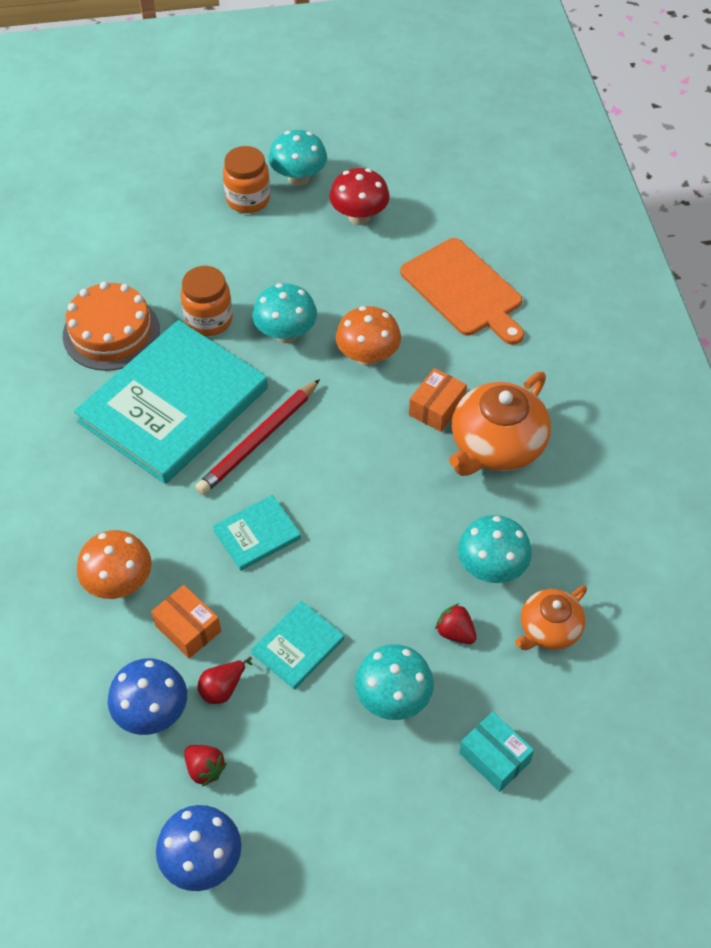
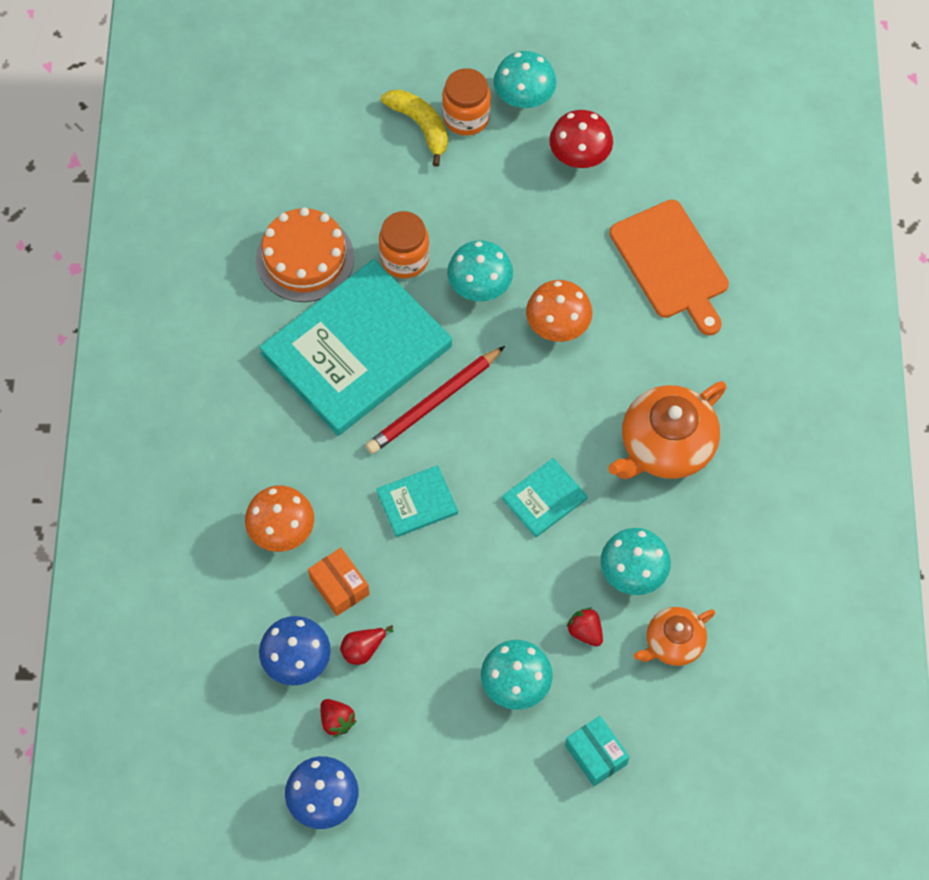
camera: 10 degrees right, 10 degrees up
turquoise book [251,601,344,690] -> turquoise book moved to [502,458,588,537]
orange box [409,368,467,432] -> none
none -> yellow banana [381,89,448,167]

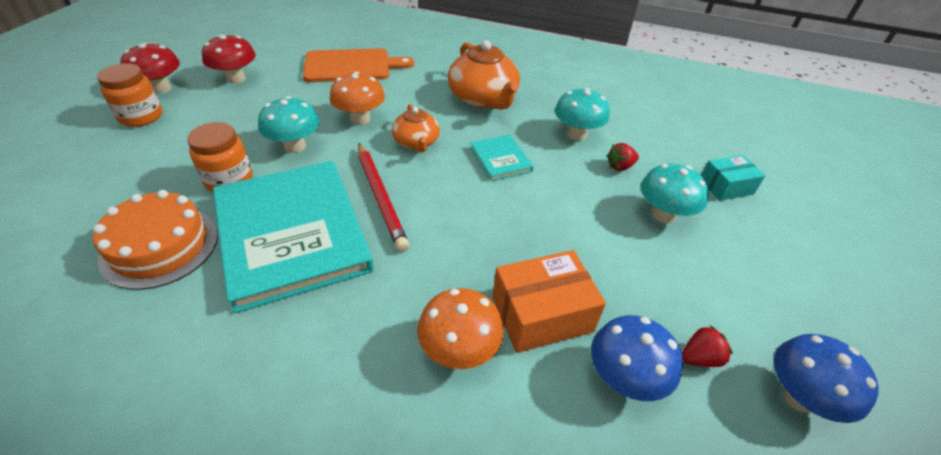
camera: 75 degrees left, 20 degrees down
orange box [308,548,370,616] -> orange box [492,250,606,353], size x1.54
red pear [340,625,393,665] -> none
turquoise book [376,465,458,537] -> none
yellow banana [381,89,448,167] -> none
turquoise mushroom [493,51,556,108] -> red mushroom [120,43,180,94]
orange teapot [634,607,715,666] -> orange teapot moved to [392,104,440,153]

